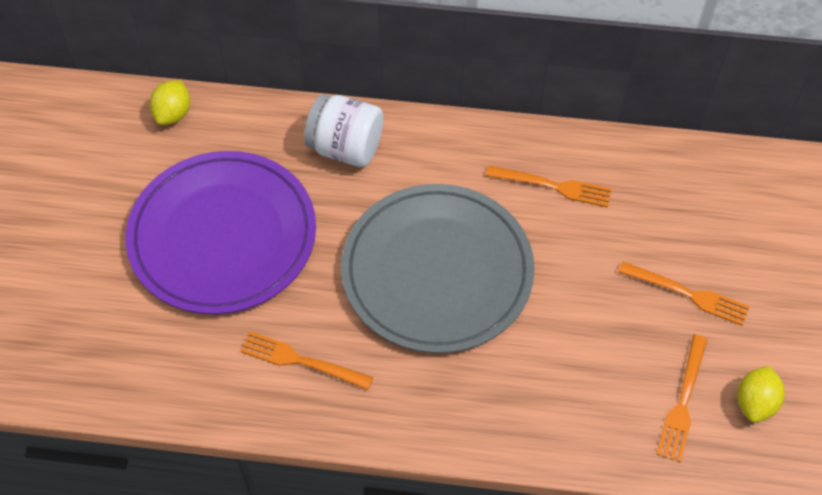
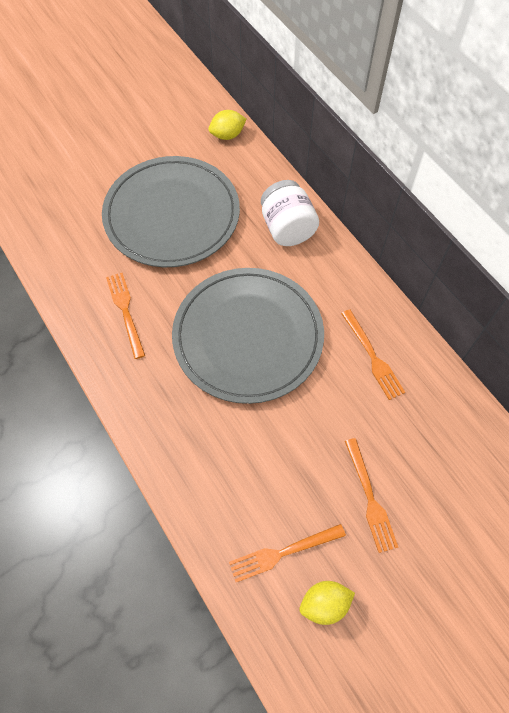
camera: 50 degrees right, 5 degrees up
purple plate [125,151,316,314] -> grey plate [102,156,240,267]

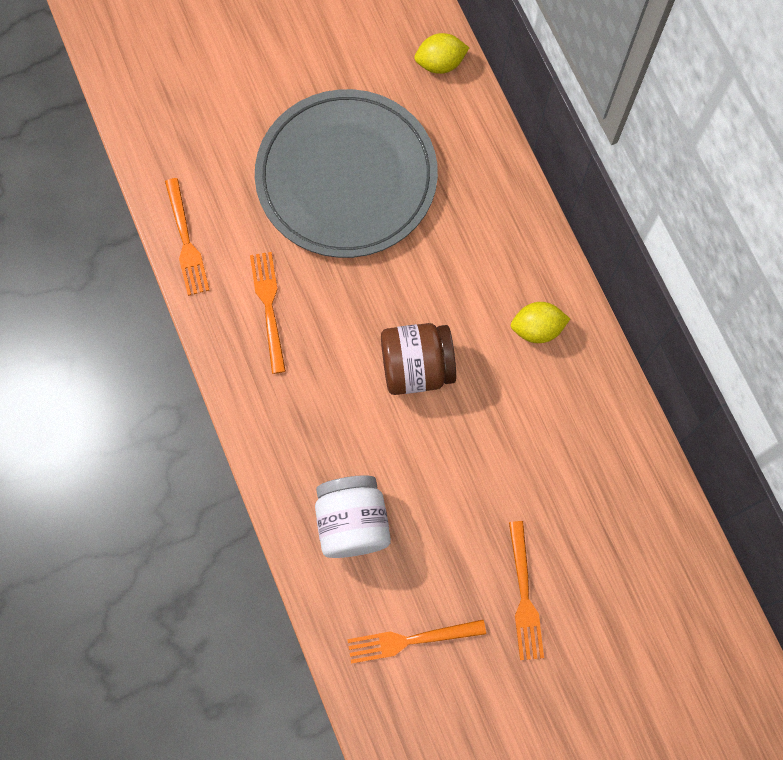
camera: 10 degrees right, 10 degrees up
grey plate [172,268,324,404] -> brown jar [381,323,456,395]
white jar [261,180,319,246] -> white jar moved to [315,475,391,558]
yellow lemon [300,581,355,625] -> yellow lemon moved to [511,302,570,343]
orange fork [341,309,405,400] -> orange fork moved to [165,178,209,296]

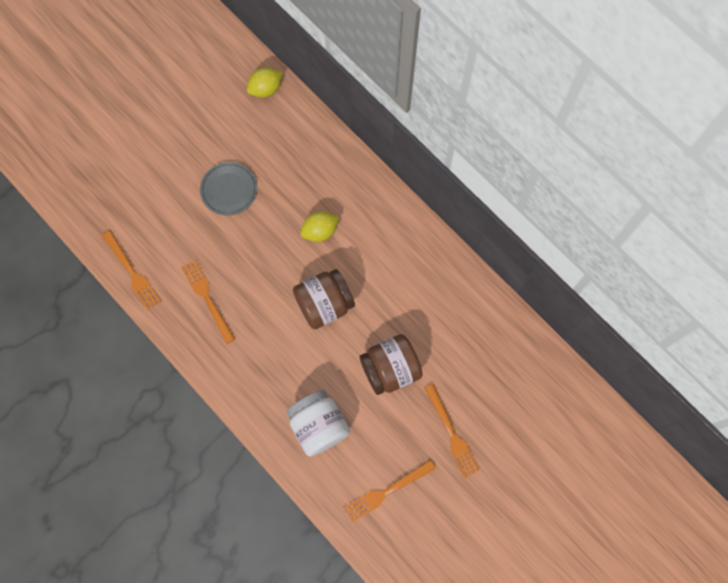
camera: 20 degrees left, 0 degrees up
grey plate [255,89,438,258] -> grey plate [200,162,257,216], size x0.43
yellow lemon [511,302,570,343] -> yellow lemon moved to [300,211,339,242]
none -> brown jar [359,334,423,395]

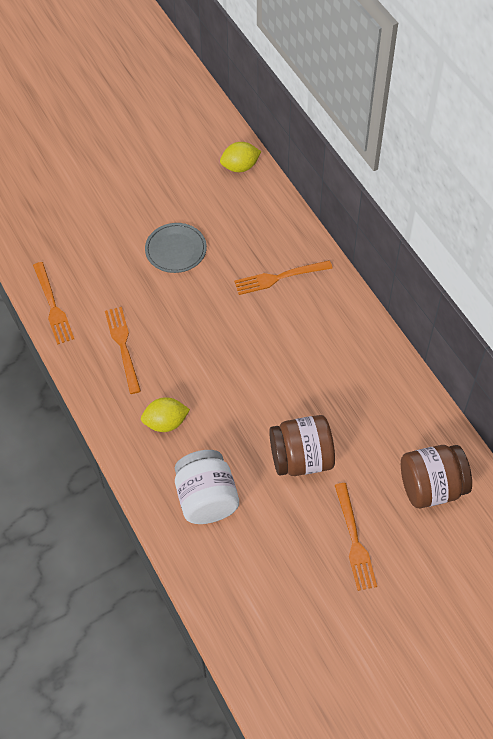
camera: 15 degrees right, 15 degrees down
brown jar [293,269,355,329] -> brown jar moved to [401,445,472,508]
yellow lemon [300,211,339,242] -> yellow lemon moved to [141,397,190,432]
orange fork [344,460,436,522] -> orange fork moved to [234,260,333,295]

